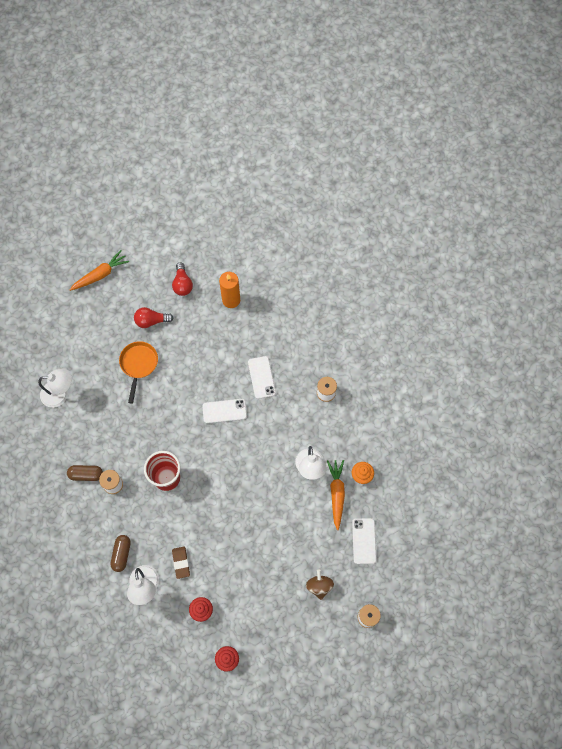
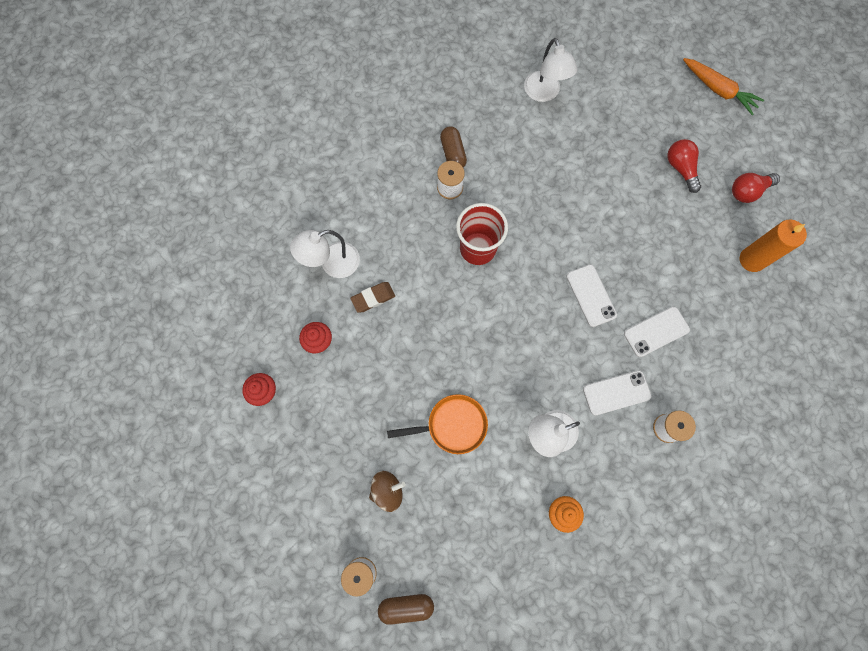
camera: 75 degrees right, 5 degrees up
brown capsule [110,535,131,572] -> brown capsule moved to [378,594,434,625]
orange pan [119,341,158,404] -> orange pan moved to [387,394,488,454]
orange carrot [327,460,345,530] -> none
white phone [352,518,376,564] -> white phone moved to [583,370,651,416]

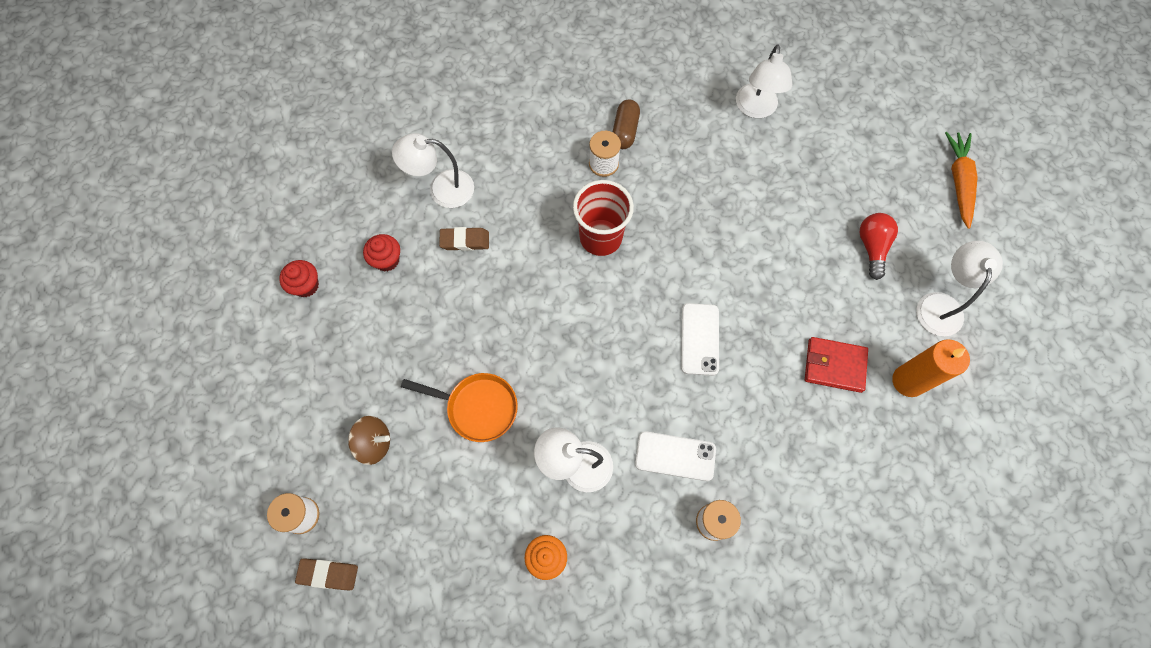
camera: 25 degrees right, 5 degrees down
brown capsule [378,594,434,625] -> brown eraser [295,558,358,591]
white phone [624,306,690,357] -> none
orange carrot [683,58,764,115] -> orange carrot turned 150 degrees counterclockwise [945,132,978,229]
red light bulb [732,173,780,203] -> white lamp [916,241,1003,336]
none -> red wallet [805,337,868,393]

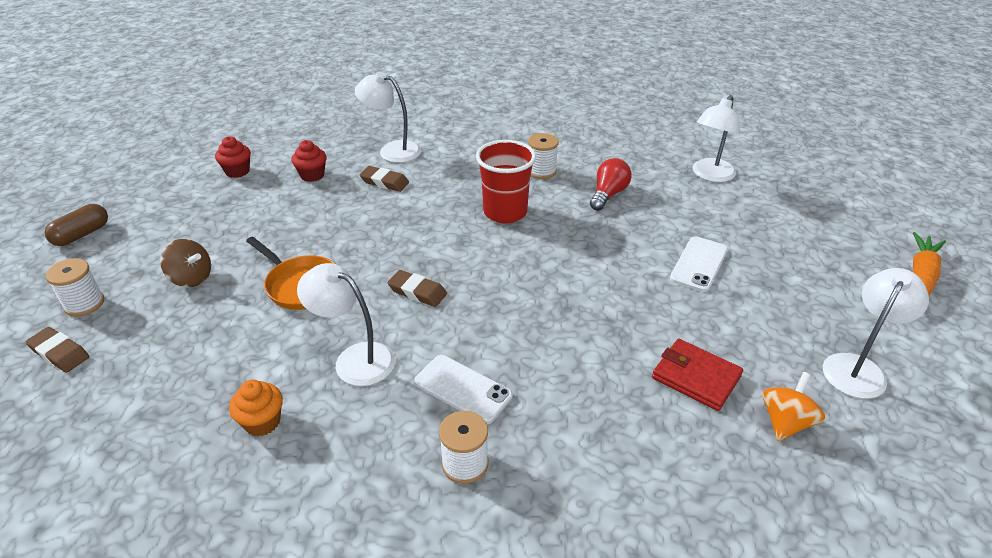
camera: 25 degrees right, 30 degrees down
brown capsule [613,99,640,149] -> brown capsule moved to [44,204,108,246]
white phone [681,303,719,376] -> white phone moved to [670,236,728,292]
red light bulb [860,213,898,280] -> red light bulb moved to [590,158,632,211]
orange candle [892,339,970,397] -> orange spinning top [762,372,825,441]
none -> brown eraser [388,270,447,307]

